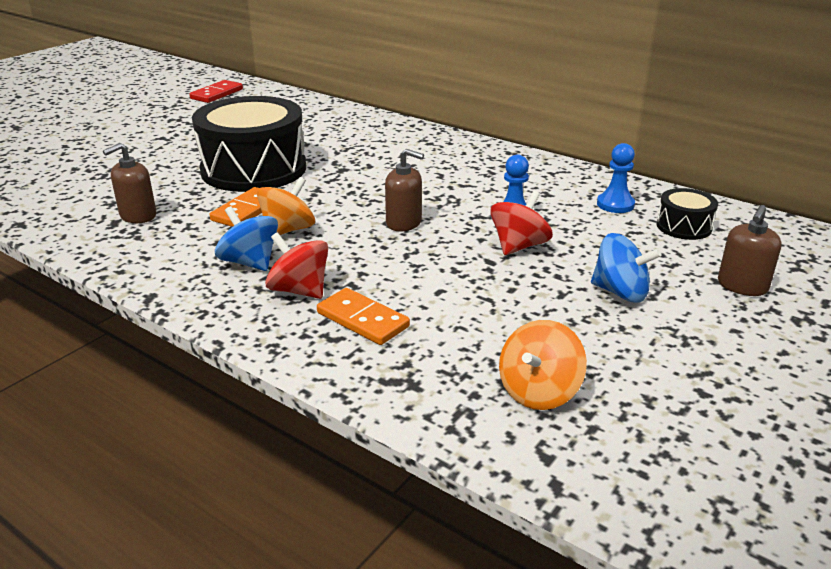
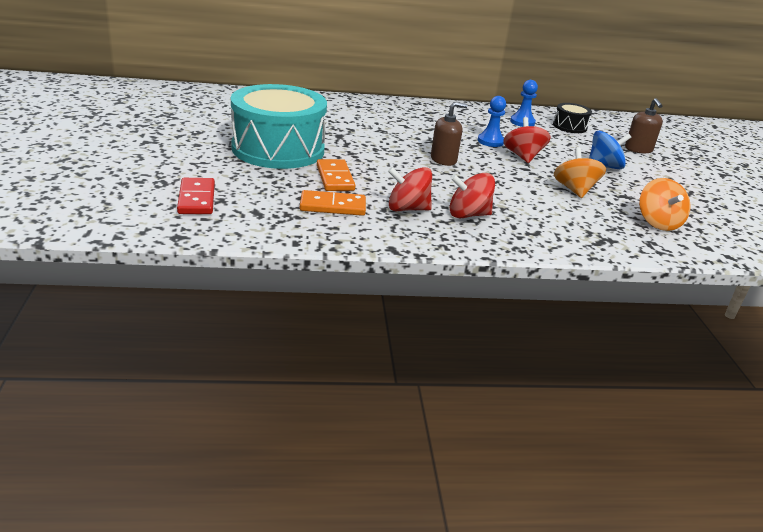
camera: 45 degrees left, 0 degrees up
brown soap dispenser [103,143,156,223] -> none
red domino [189,80,243,103] -> red domino moved to [177,178,215,214]
black drum [192,96,306,192] -> turquoise drum [231,84,327,169]
blue spinning top [215,206,278,271] -> red spinning top [388,167,432,211]
orange spinning top [257,177,315,235] -> orange spinning top moved to [554,147,606,198]
orange domino [317,288,410,345] -> orange domino moved to [300,190,366,216]

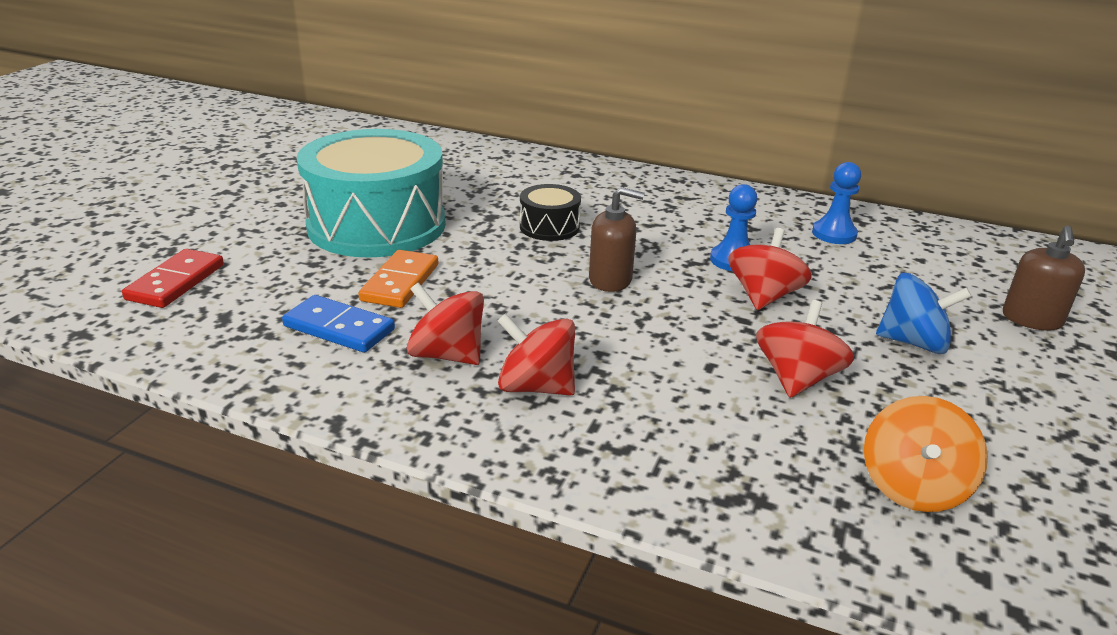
camera: 30 degrees right, 0 degrees up
orange domino [300,190,366,216] -> blue domino [282,295,395,352]
black drum [553,103,592,133] -> black drum moved to [520,184,581,241]
orange spinning top [554,147,606,198] -> red spinning top [756,300,854,398]

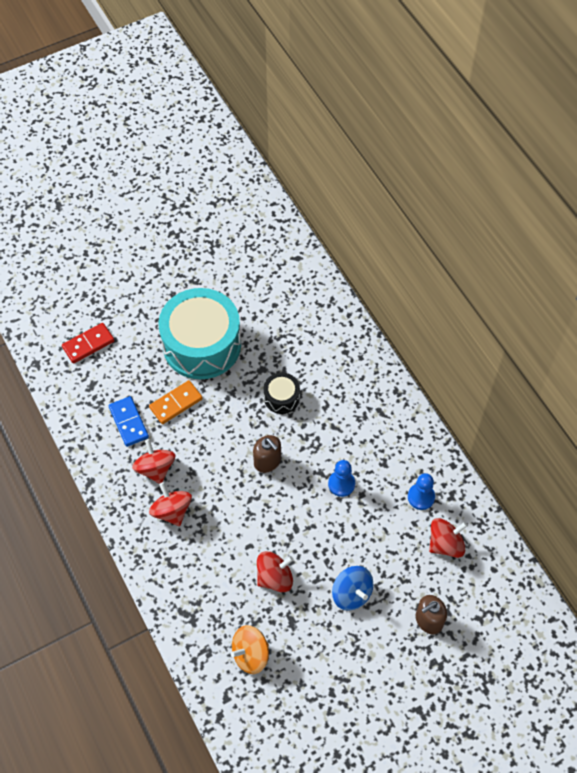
camera: 40 degrees right, 30 degrees up
red spinning top [728,228,812,310] -> red spinning top moved to [429,518,468,558]

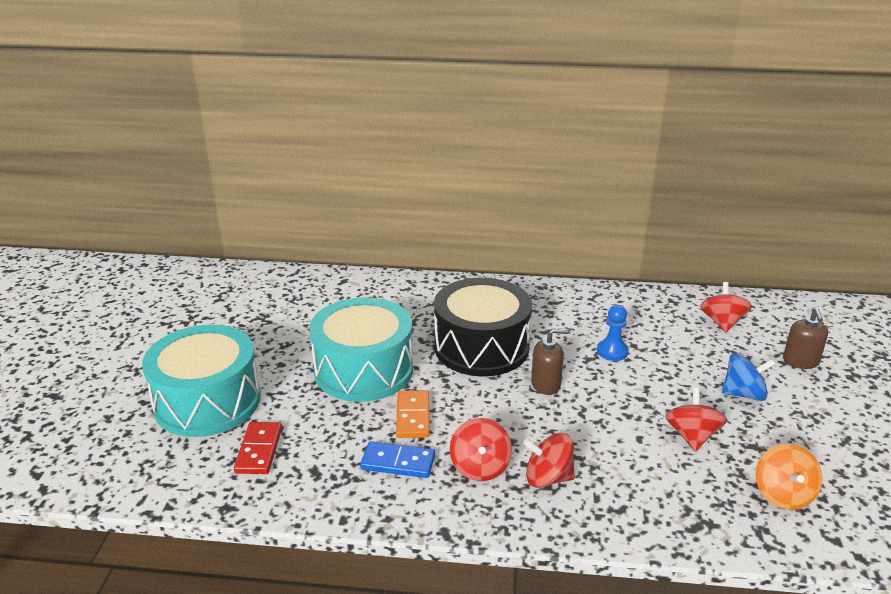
camera: 55 degrees left, 30 degrees down
red spinning top [132,439,175,484] -> red spinning top turned 105 degrees counterclockwise [450,418,512,481]
black drum [264,373,300,414] -> black drum [434,278,532,376], size x2.24
blue pawn [408,473,435,510] -> none
none -> turquoise drum [142,325,261,437]

